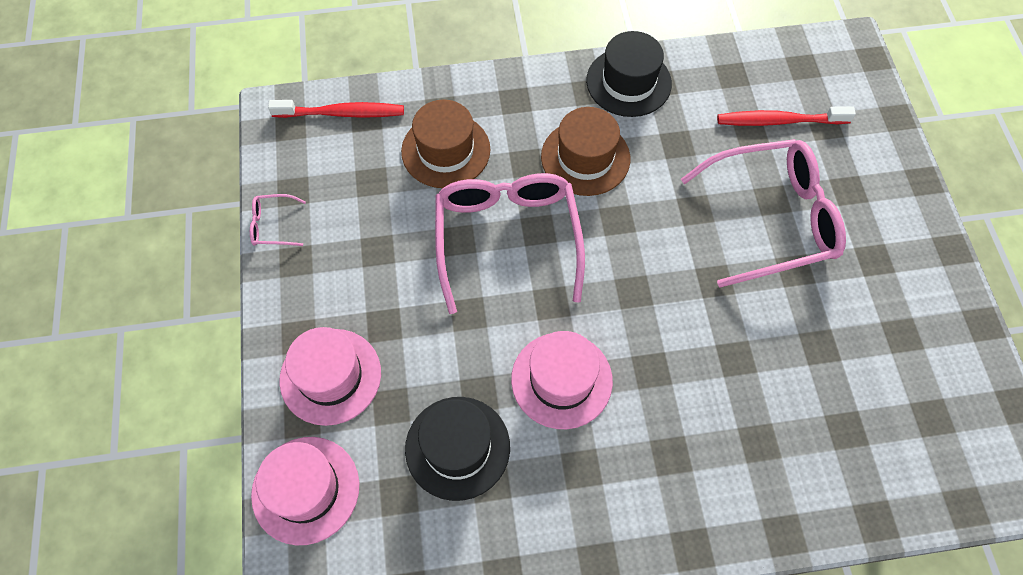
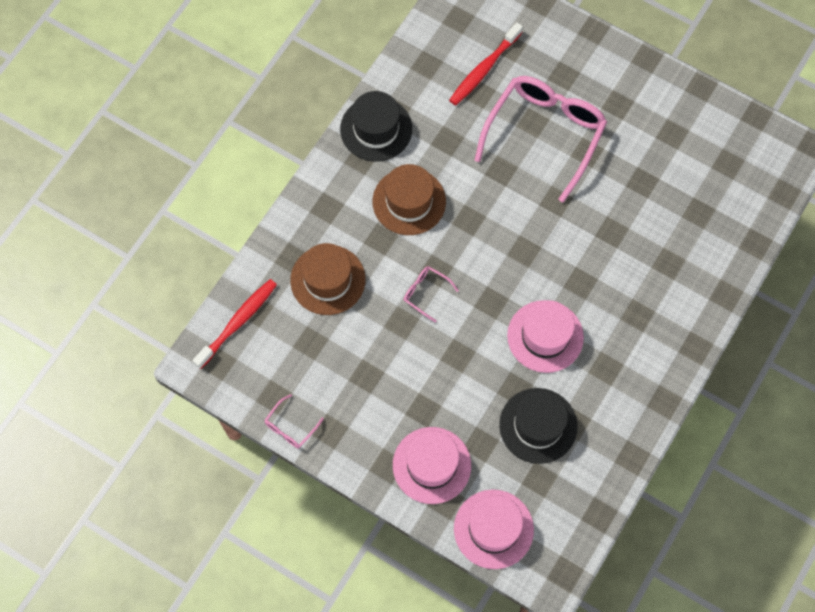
camera: 50 degrees left, 5 degrees up
pink glasses [435,173,585,314] -> pink glasses [404,266,459,323], size x0.41

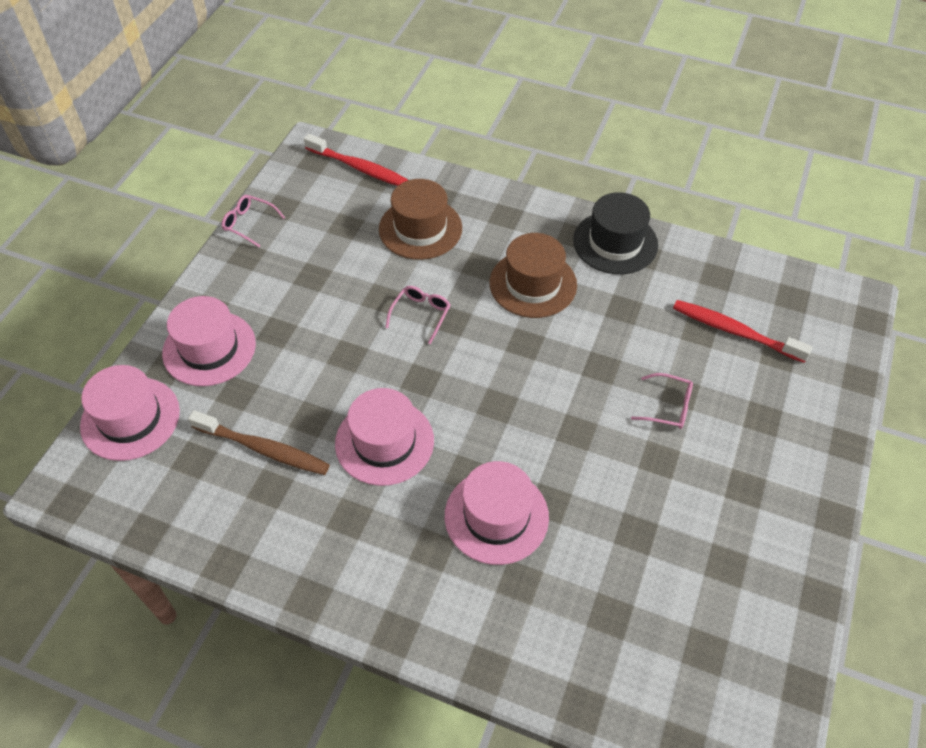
camera: 80 degrees right, 15 degrees down
pink glasses [475,76,607,203] -> pink glasses [631,373,693,429], size x0.41
black hat [499,388,578,464] -> brown toothbrush [188,410,330,475]
none -> pink hat [445,461,549,565]

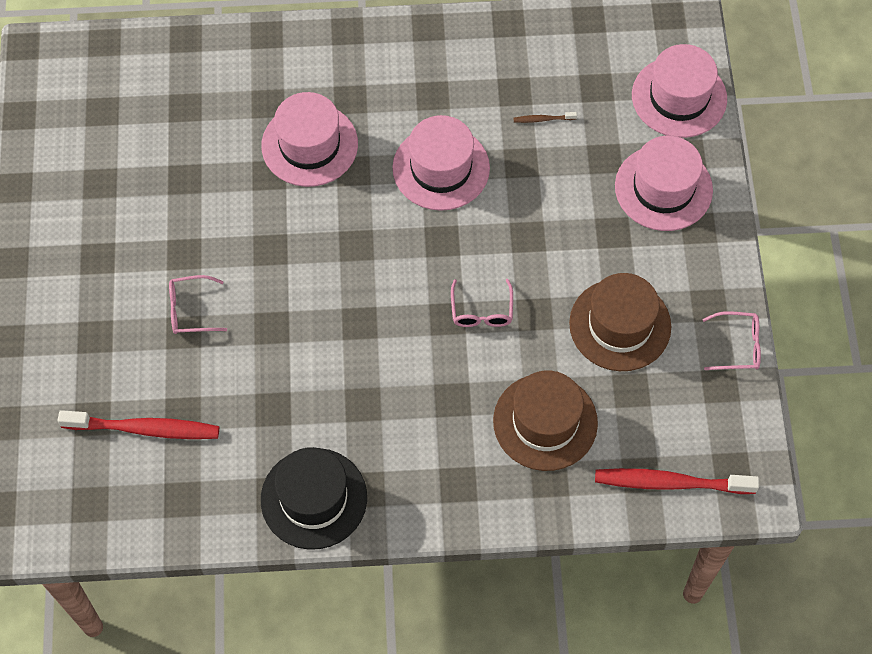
camera: 155 degrees right, 10 degrees up
brown toothbrush [188,410,330,475] -> brown toothbrush [513,112,577,123], size x0.43
brown hat [490,233,577,318] -> brown hat moved to [569,273,671,371]

